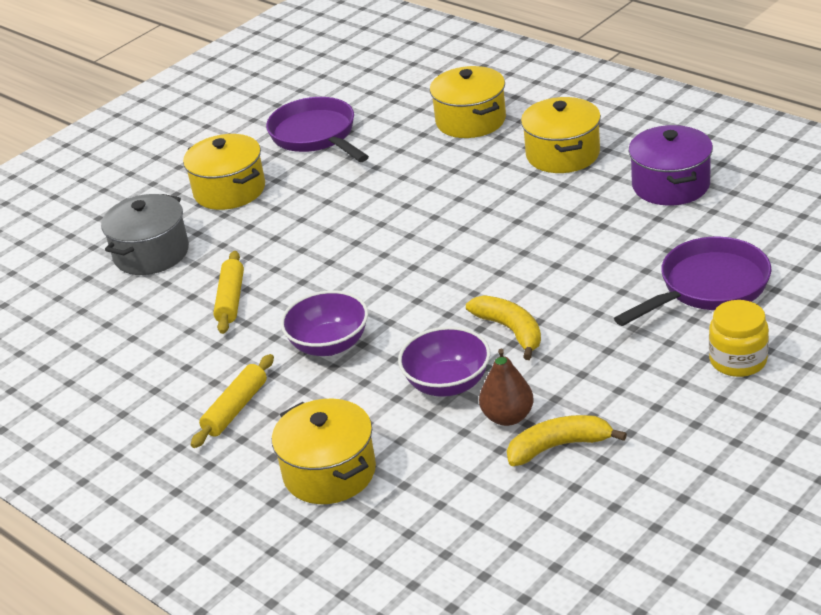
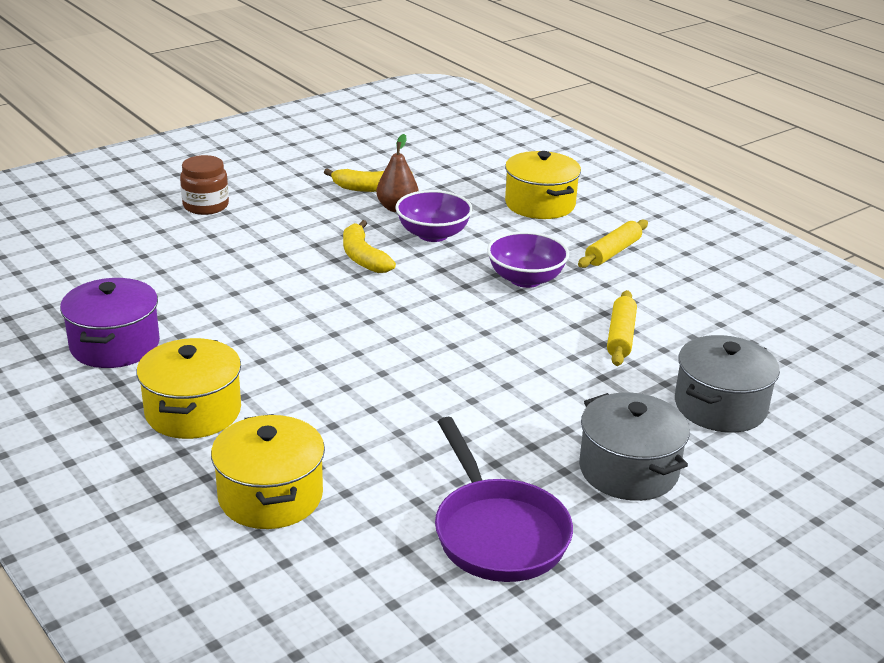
camera: 175 degrees left, 5 degrees down
yellow pot [183,134,265,210] -> grey pot [579,392,690,501]
purple pan [614,237,771,326] -> none
yellow jar [709,300,769,377] -> brown jar [180,155,229,215]

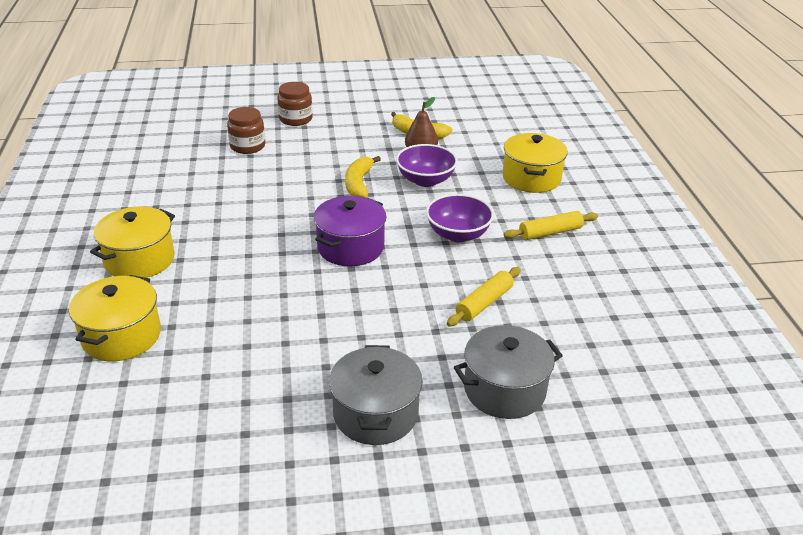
camera: 30 degrees right, 5 degrees up
purple pot [60,278,160,368] -> purple pot moved to [314,196,386,266]
purple pan [435,417,573,582] -> none
none -> brown jar [227,107,265,154]

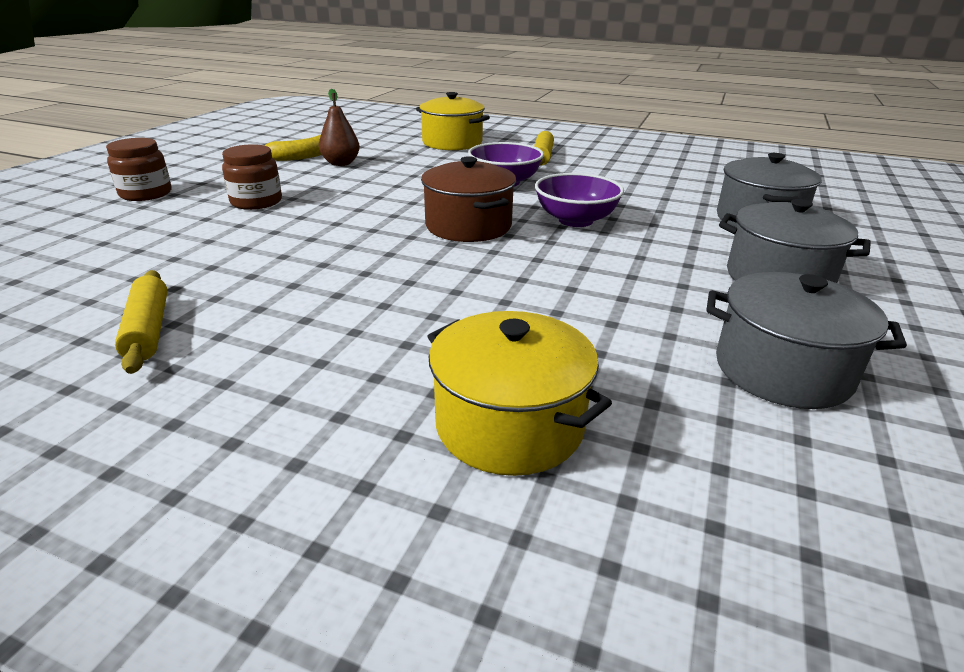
camera: 60 degrees left, 5 degrees down
yellow pot [90,207,175,278] -> none
brown jar [227,107,265,154] -> brown jar moved to [222,144,282,210]
purple pot [314,196,386,266] -> brown pot [421,156,516,242]
yellow banana [345,156,381,198] -> none
purple bowl [396,144,458,187] -> purple bowl moved to [535,173,624,227]
yellow rolling pin [447,267,521,326] -> yellow rolling pin moved to [115,270,168,374]
none -> grey pot [706,272,907,409]

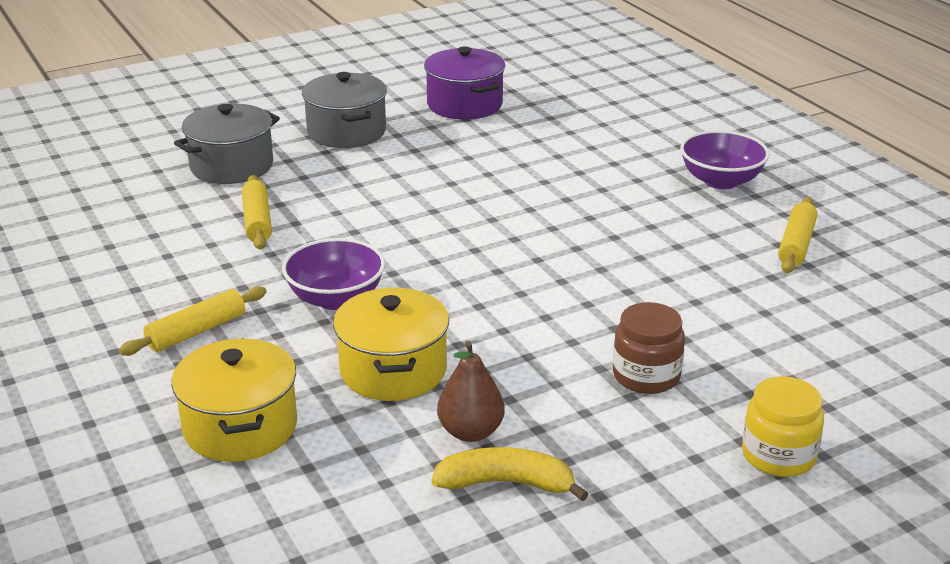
camera: 140 degrees left, 0 degrees up
brown jar [106,138,172,201] -> yellow jar [742,376,824,477]
brown pot [421,156,516,242] -> none
yellow pot [427,311,612,476] -> yellow pot moved to [333,288,449,401]
purple bowl [535,173,624,227] -> purple bowl moved to [680,130,769,189]
grey pot [706,272,907,409] -> purple pot [424,47,505,120]
none -> yellow rolling pin [242,175,272,250]

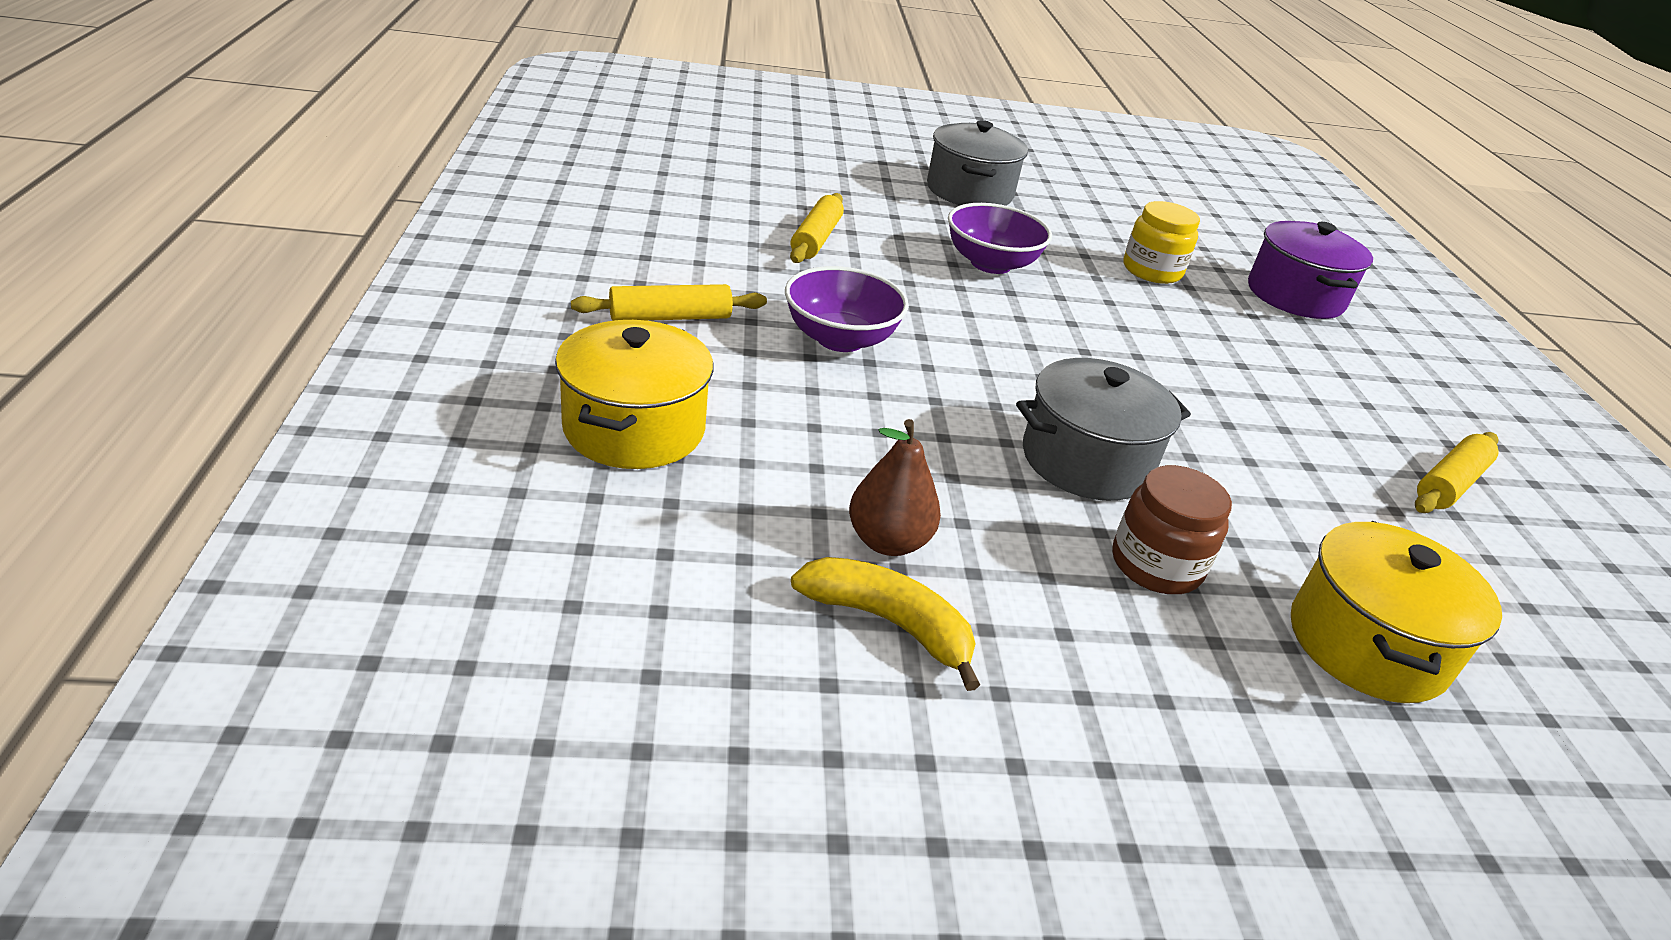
camera: 20 degrees right, 5 degrees up
grey pot [174,104,280,184] -> grey pot moved to [1016,358,1191,501]
yellow pot [333,288,449,401] -> yellow pot moved to [1291,521,1502,703]
purple pot [424,47,505,120] -> purple pot moved to [1248,221,1373,319]
purple bowl [680,130,769,189] -> purple bowl moved to [948,203,1052,274]
yellow jar [742,376,824,477] -> yellow jar moved to [1123,201,1200,284]

